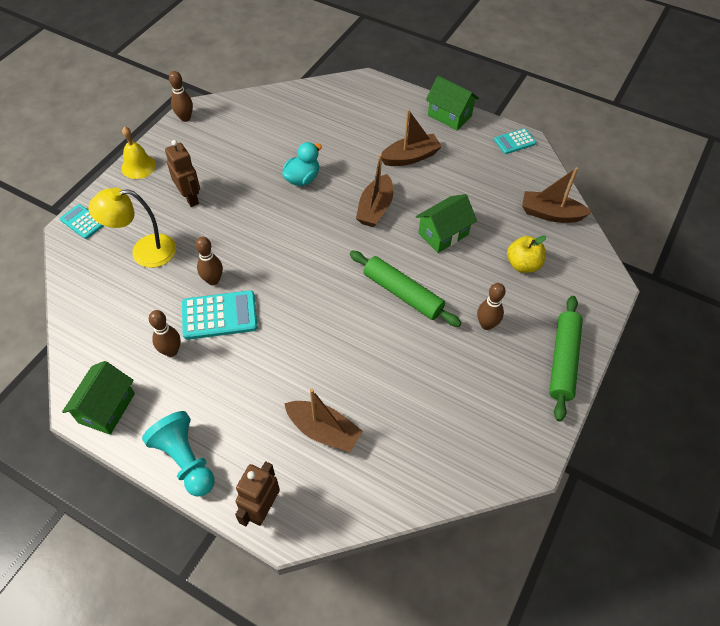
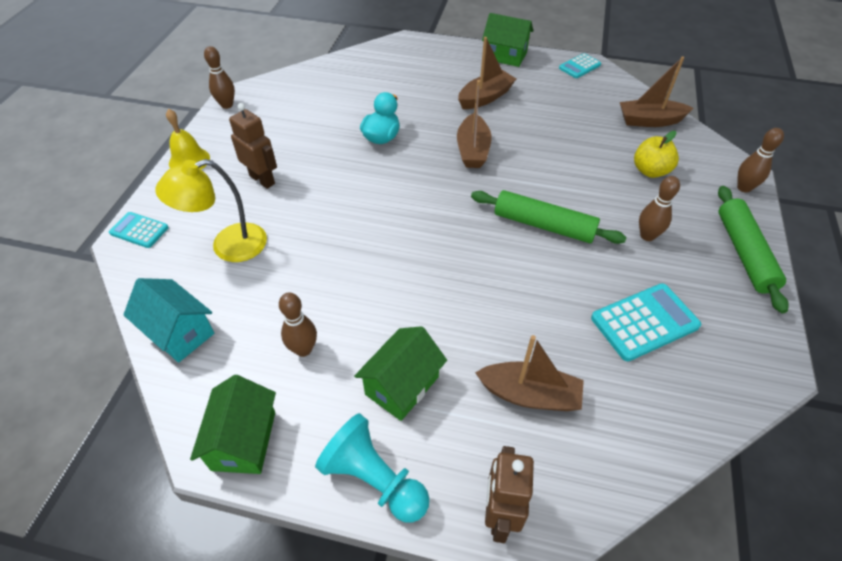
camera: 15 degrees left, 5 degrees down
turquoise calculator [182,290,258,340] -> turquoise calculator moved to [591,283,701,361]
brown bowling pin [195,237,223,285] -> brown bowling pin moved to [737,128,784,193]
green house [416,194,477,253] -> green house moved to [354,326,447,421]
none -> turquoise house [123,278,214,363]

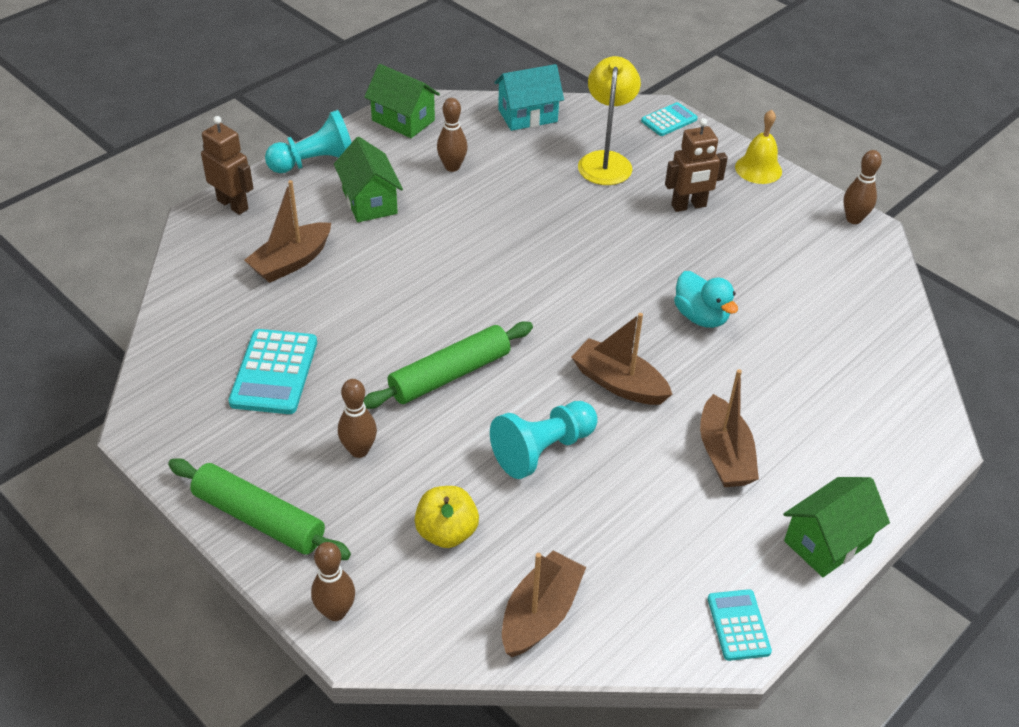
camera: 120 degrees right, 5 degrees down
none -> turquoise pawn [490,401,598,479]

